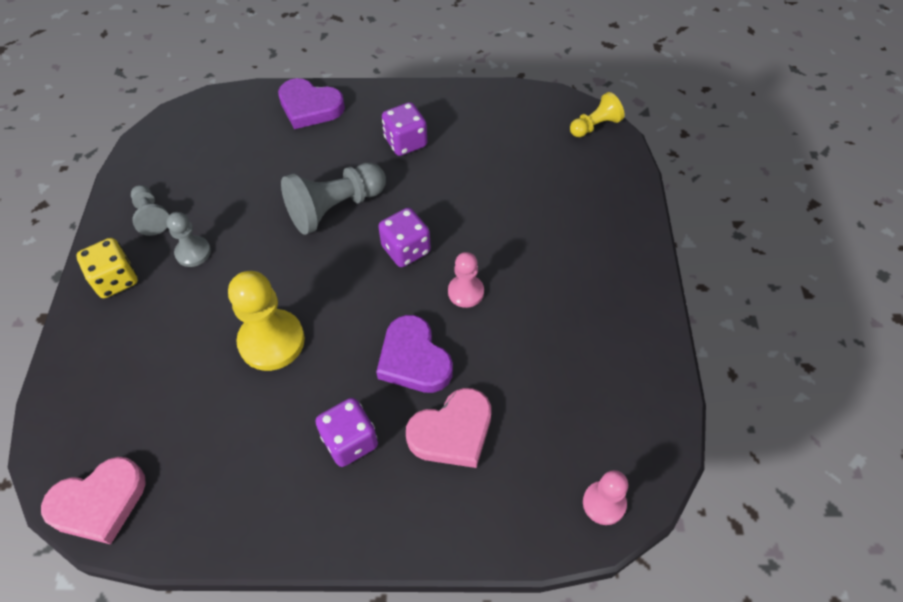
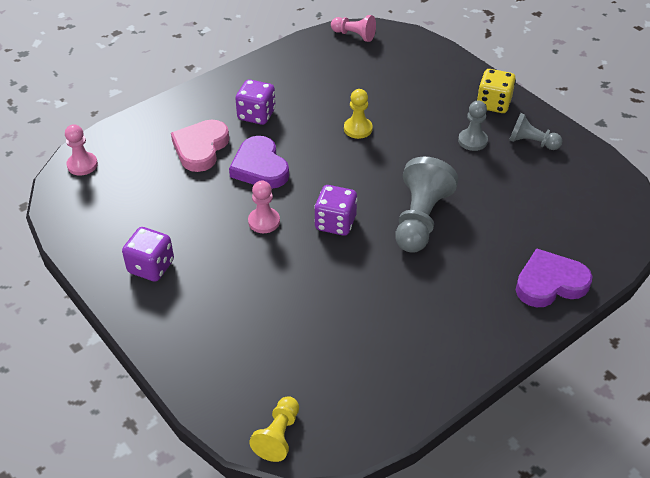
camera: 140 degrees right, 10 degrees down
pink heart [41,457,146,544] -> pink pawn [331,15,376,42]
yellow pawn [228,271,305,371] -> yellow pawn [344,89,373,139], size x0.57
purple heart [376,315,453,393] -> purple heart turned 135 degrees counterclockwise [229,136,289,189]
purple dice [382,102,427,156] -> purple dice moved to [122,227,174,282]

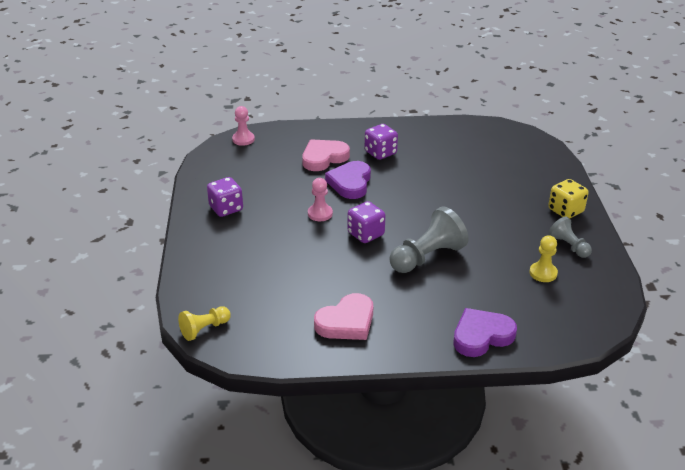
camera: 35 degrees right, 10 degrees down
pink pawn [331,15,376,42] -> none
yellow pawn [344,89,373,139] -> yellow pawn moved to [530,235,558,282]
grey pawn [458,101,488,151] -> none
purple heart [516,248,592,307] -> purple heart turned 45 degrees counterclockwise [453,308,517,357]
none -> pink heart [314,293,373,340]

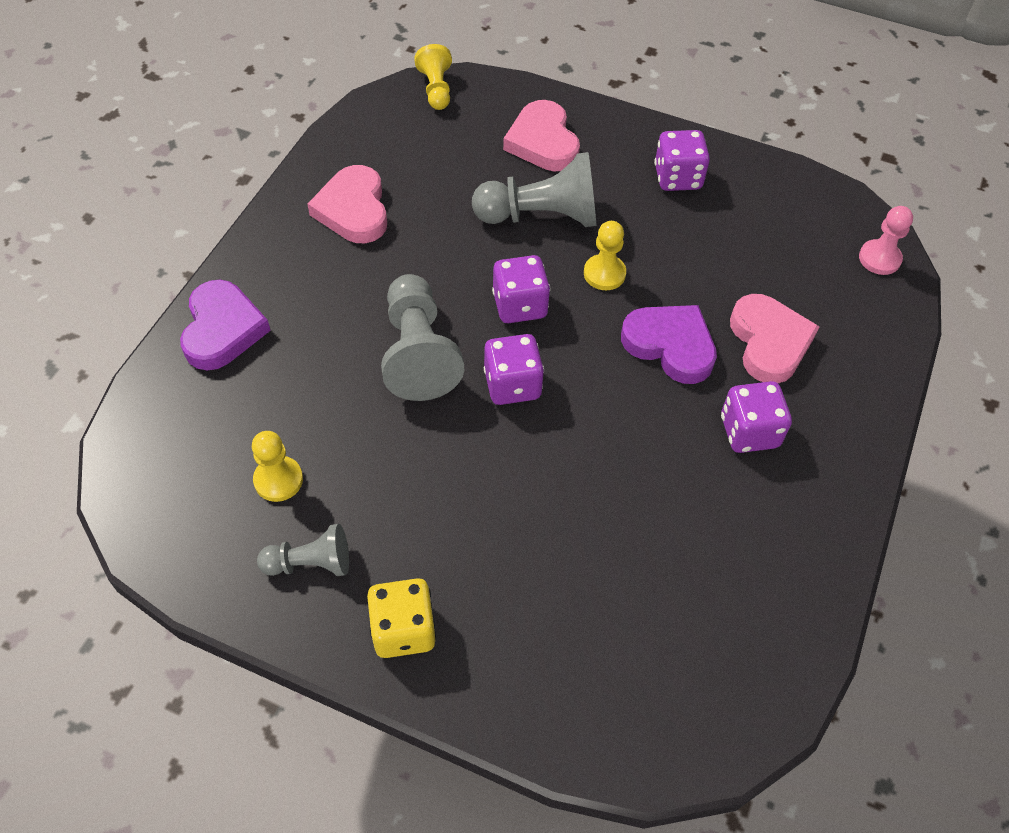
camera: 115 degrees right, 20 degrees up
pink pawn [308,178,333,221] -> yellow pawn [584,221,626,290]
none -> grey pawn [472,152,596,227]
none -> purple dice [484,334,544,405]
none -> pink heart [503,100,580,171]

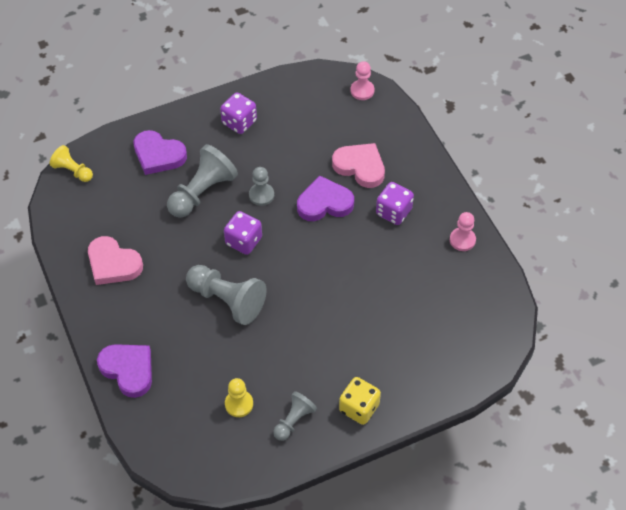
camera: 45 degrees left, 0 degrees up
purple dice [484,334,544,405] -> none
pink heart [503,100,580,171] -> purple heart [133,130,187,175]
yellow pawn [584,221,626,290] -> grey pawn [249,167,274,206]
none -> pink pawn [450,212,476,251]

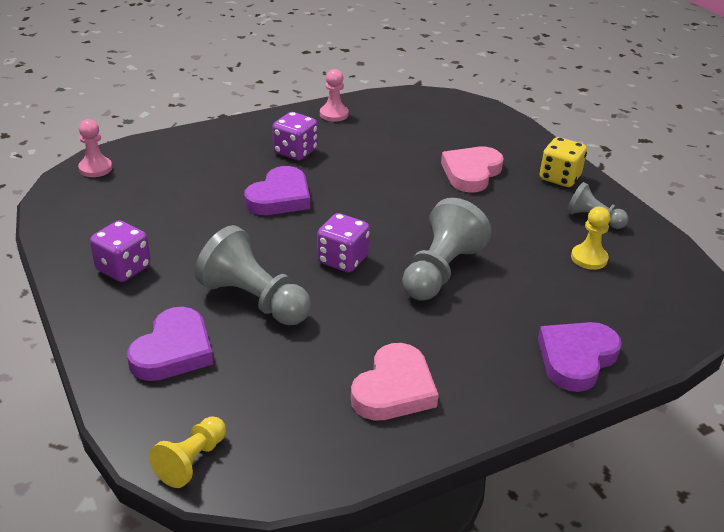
camera: 95 degrees left, 20 degrees down
grey pawn [249,167,274,206] -> none
purple heart [297,175,354,221] -> purple heart turned 135 degrees counterclockwise [244,166,310,215]
pink heart [332,143,385,188] -> pink heart moved to [441,147,504,192]

